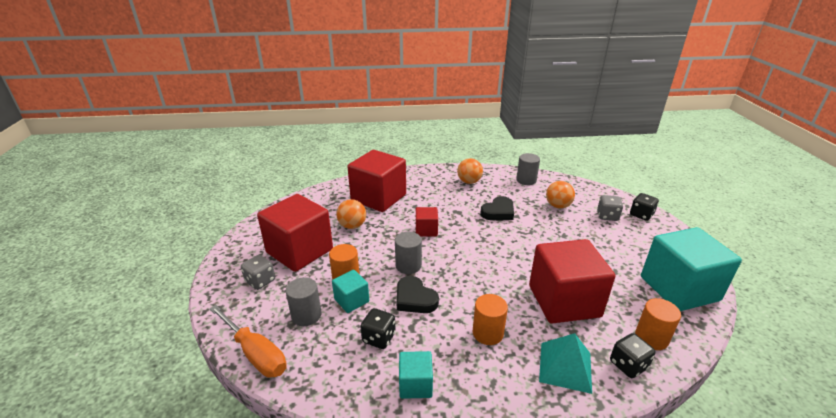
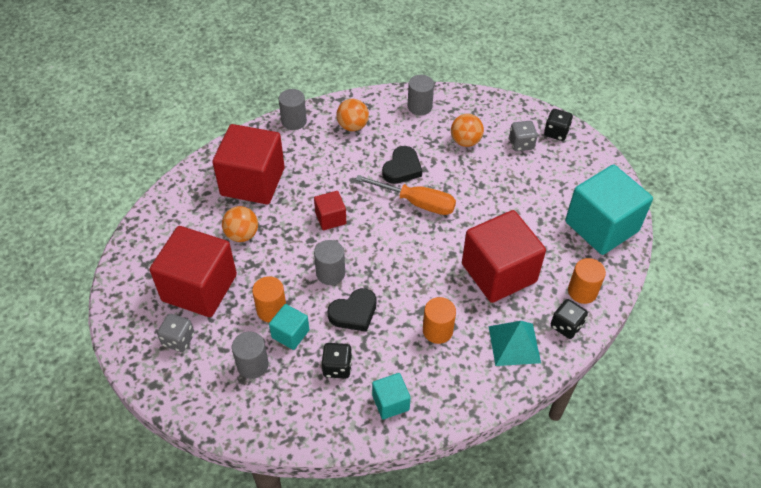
camera: 20 degrees left, 20 degrees up
orange screwdriver [209,305,287,378] -> orange screwdriver moved to [355,175,456,215]
black heart [397,276,439,313] -> black heart turned 60 degrees counterclockwise [327,288,376,332]
none -> grey cylinder [279,89,307,130]

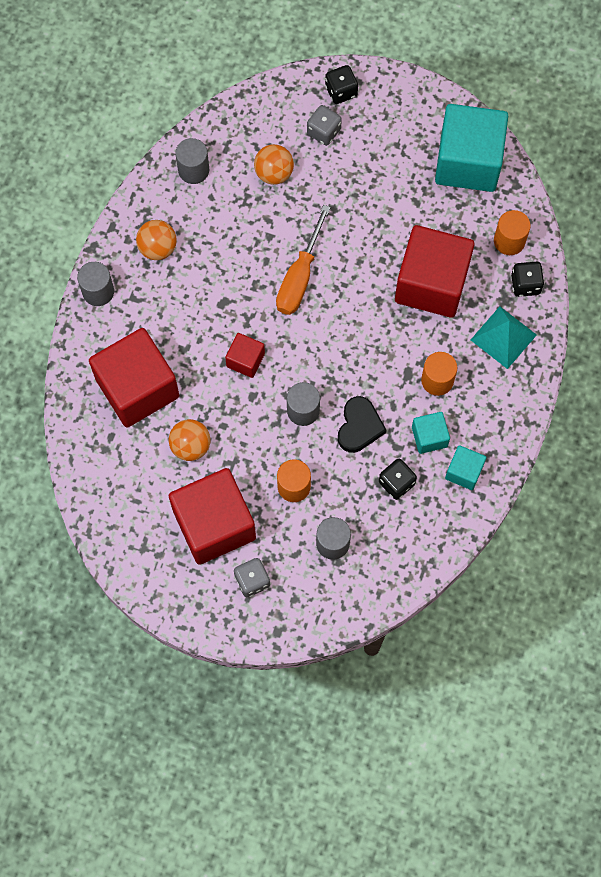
camera: 45 degrees left, 20 degrees up
turquoise cube [269,304,309,350] -> turquoise cube moved to [412,412,450,454]
orange screwdriver [355,175,456,215] -> orange screwdriver turned 135 degrees clockwise [276,205,331,315]
black heart [382,146,422,184] -> none

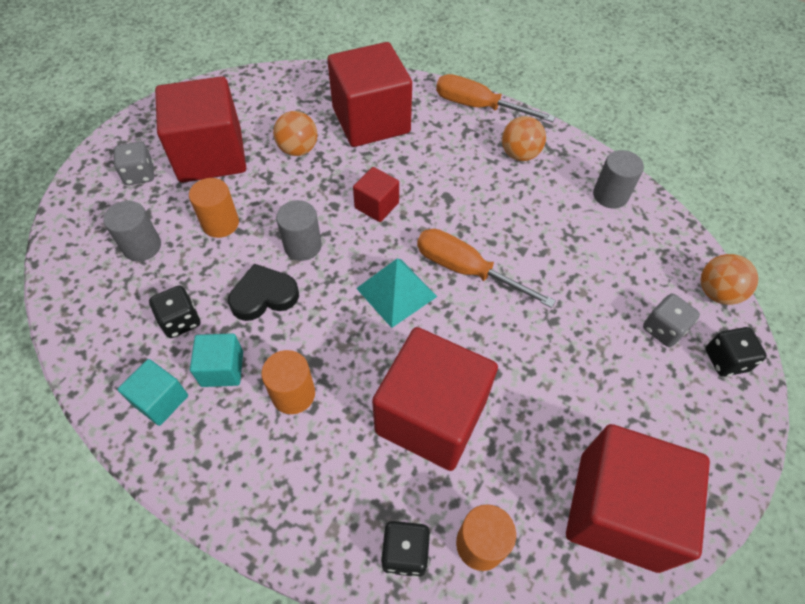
camera: 100 degrees right, 15 degrees down
grey cylinder [77,262,114,306] -> orange screwdriver [436,74,555,122]
orange ball [254,144,294,185] -> orange ball moved to [701,254,758,305]
black heart [338,396,387,453] -> black heart turned 135 degrees clockwise [228,264,299,321]
turquoise cube [435,104,508,192] -> red cube [566,424,710,573]
turquoise pyramid [471,306,537,369] -> turquoise pyramid moved to [356,259,437,328]

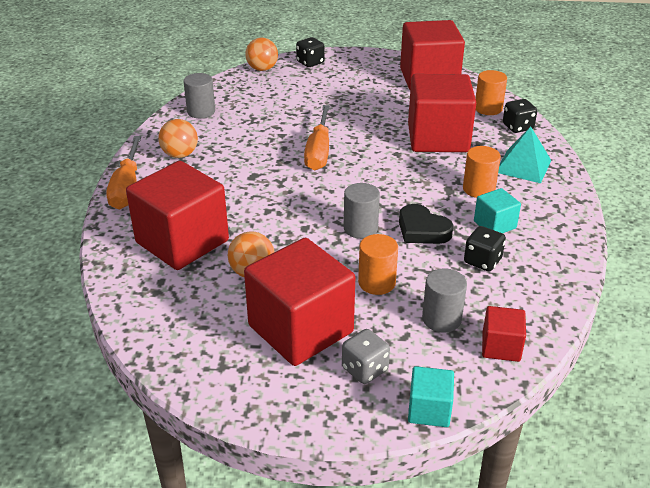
camera: 115 degrees left, 20 degrees down
turquoise cube [118,359,188,426] -> turquoise cube moved to [408,366,454,427]
red cube [353,167,399,222] -> red cube moved to [482,306,526,362]
turquoise pyramid [356,259,437,328] -> turquoise pyramid moved to [498,127,552,183]
grey dice [643,294,700,347] -> none

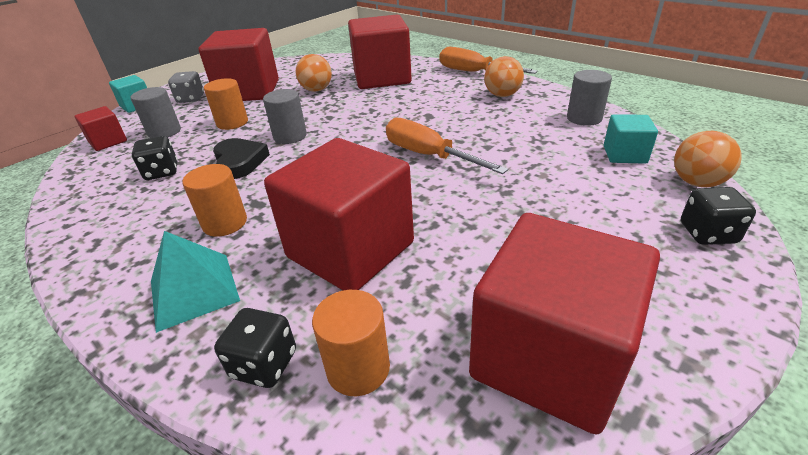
camera: 130 degrees right, 0 degrees up
black heart [399,204,453,244] -> black heart turned 75 degrees clockwise [213,138,270,179]
turquoise cube [474,188,521,233] -> turquoise cube moved to [604,114,658,164]

